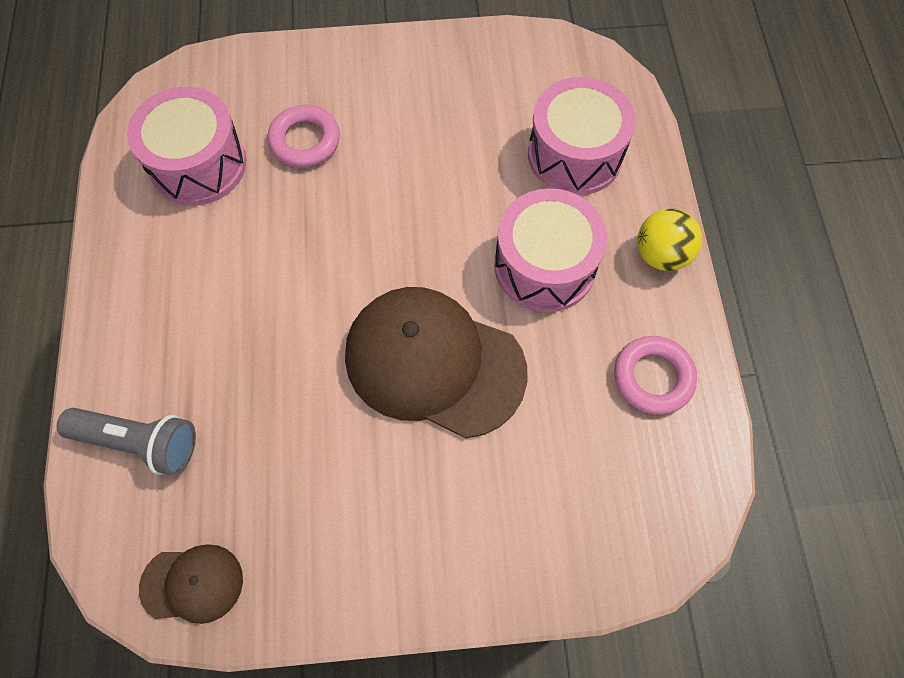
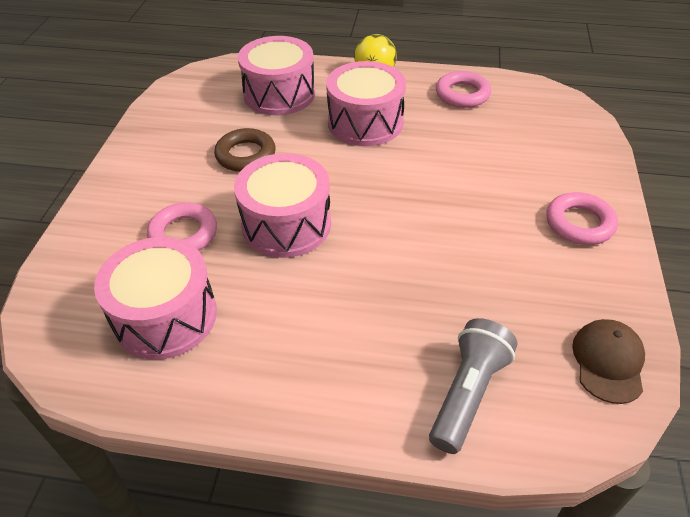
camera: 75 degrees left, 20 degrees down
brown cap [345,287,528,438] -> none
none -> brown ring [214,128,276,172]
none -> pink drum [234,153,331,258]
none -> pink ring [547,192,618,245]

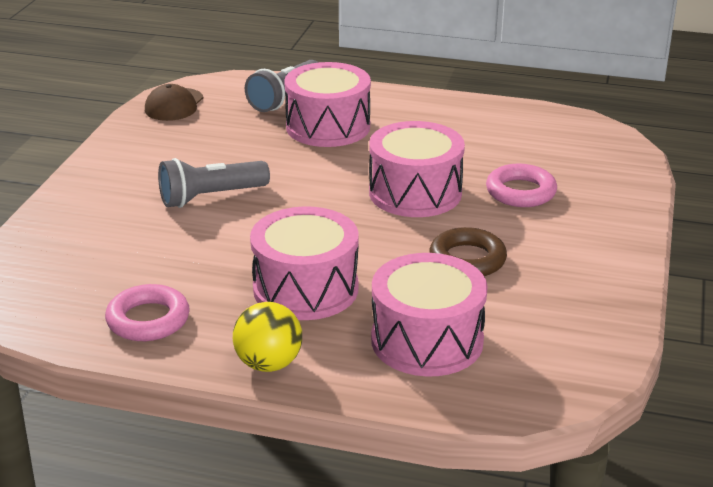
camera: 175 degrees left, 15 degrees down
pink drum [94,237,217,360] -> pink drum moved to [284,62,371,147]
pink ring [547,192,618,245] -> none
none -> grey flashlight [158,158,270,208]

